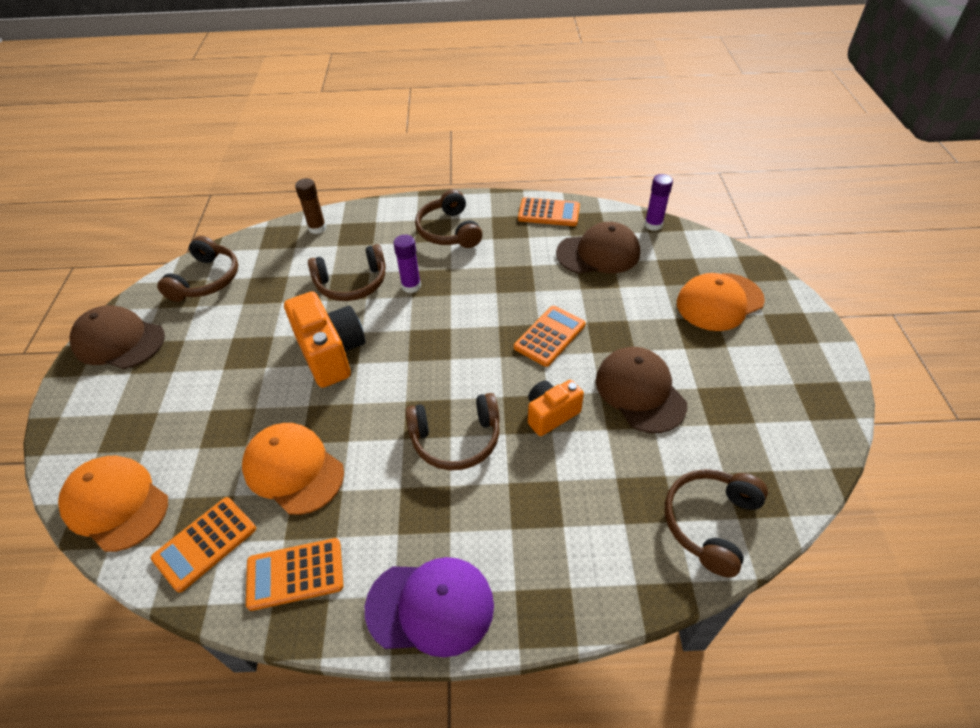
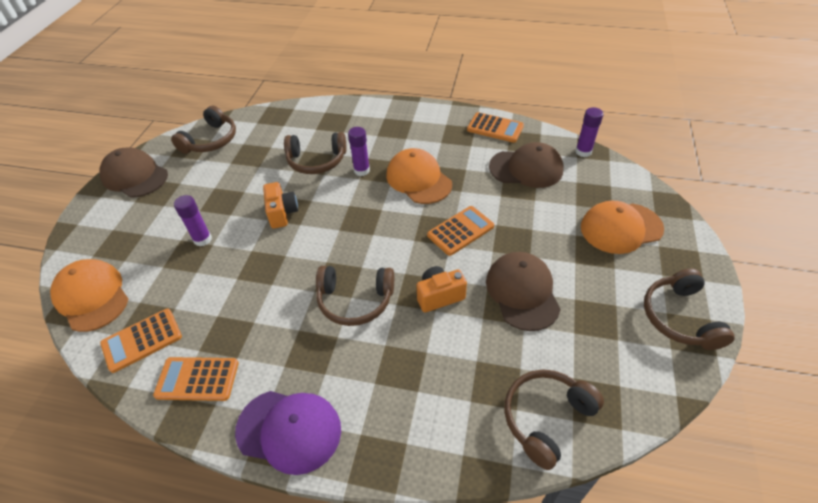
camera: 15 degrees right, 0 degrees up
orange cap [242,423,344,515] -> orange cap moved to [386,148,452,204]
orange camera [284,291,365,388] -> orange camera [263,182,298,229], size x0.60
brown glue stick [295,178,326,234] -> none
brown headphones [415,189,482,248] -> brown headphones moved to [644,268,735,350]
none -> purple glue stick [174,195,212,246]

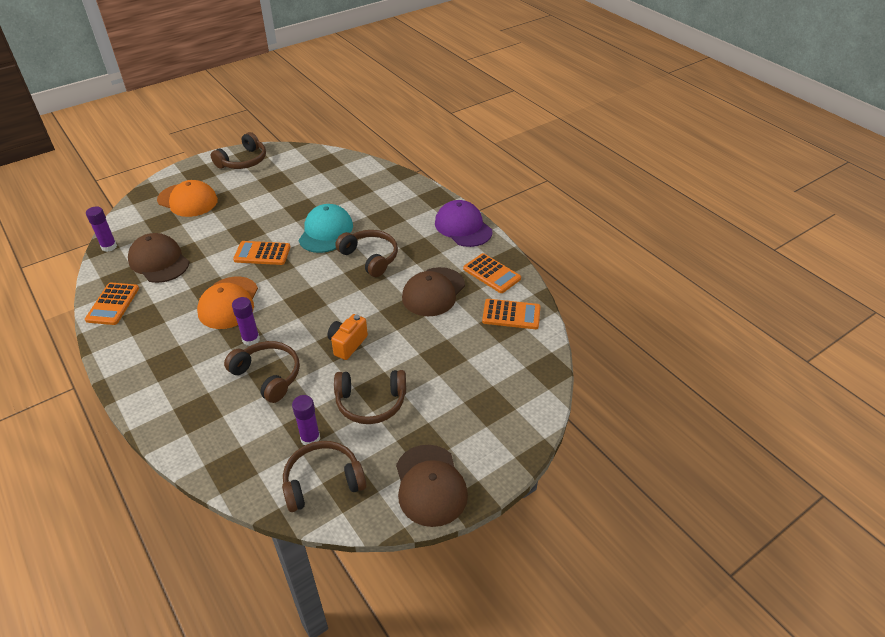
camera: 140 degrees left, 5 degrees down
orange cap [50,259,128,332] -> none
purple glue stick [174,195,212,246] -> purple glue stick moved to [292,395,320,445]
orange camera [417,266,467,312] -> turquoise cap [299,204,353,253]
orange calculator [467,112,524,143] -> orange calculator turned 150 degrees counterclockwise [85,282,139,325]
brown cap [486,252,561,331] -> brown cap moved to [402,267,465,316]
brown headphones [505,369,604,470] -> brown headphones moved to [334,370,406,424]

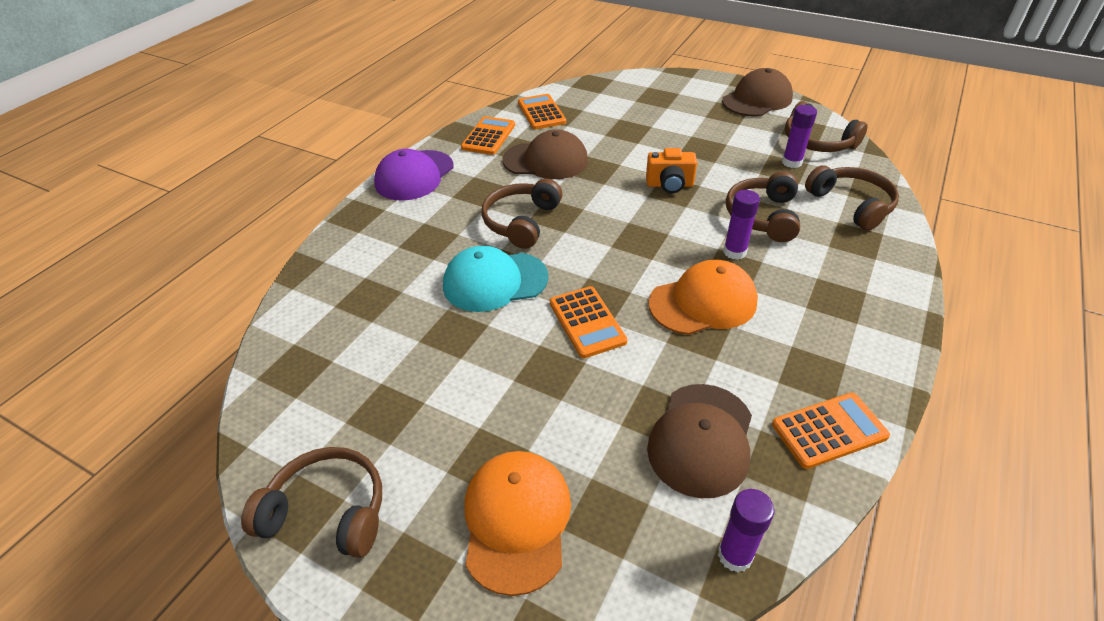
camera: 115 degrees left, 0 degrees up
brown headphones [334,370,406,424] -> brown headphones moved to [805,165,899,231]

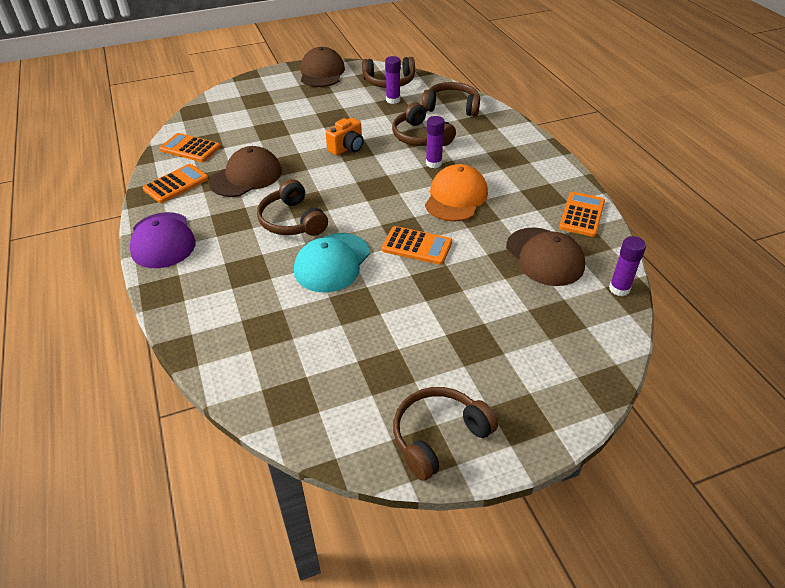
camera: 50 degrees left, 0 degrees up
orange calculator [461,116,515,155] -> orange calculator turned 75 degrees clockwise [143,164,209,203]
orange cap [464,451,571,596] -> none

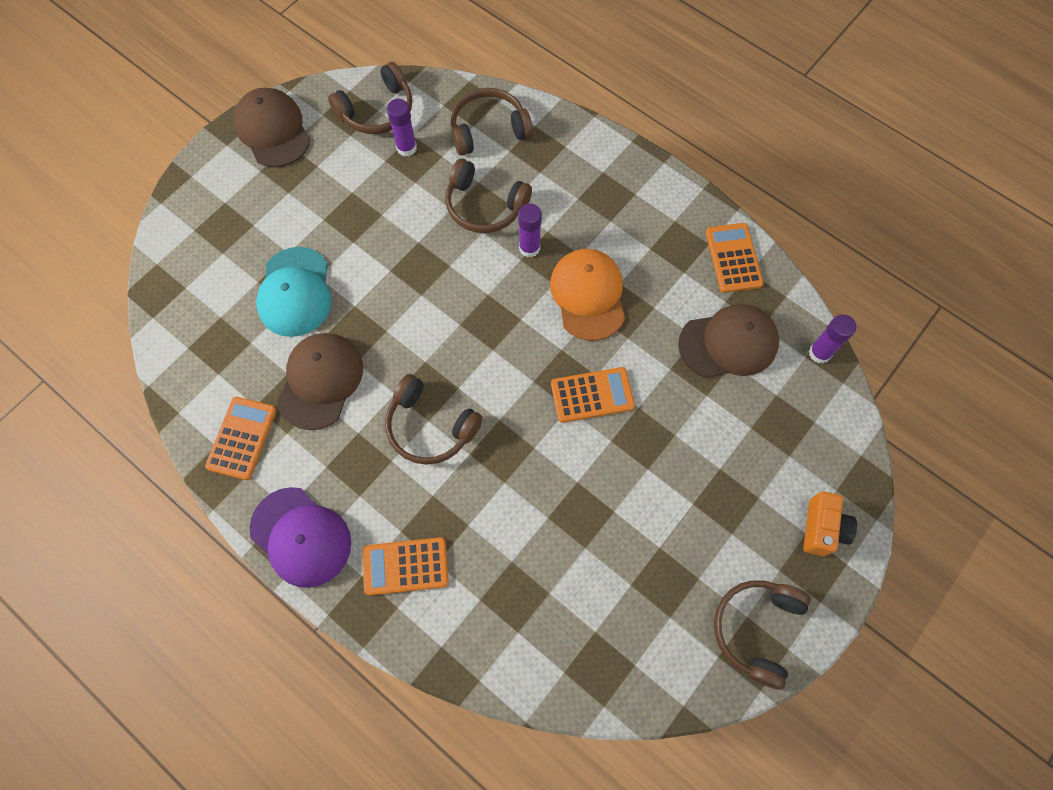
camera: 30 degrees left, 25 degrees up
orange calculator [159,133,221,162] -> orange calculator moved to [362,537,449,596]
turquoise cap [294,233,370,293] -> turquoise cap moved to [256,247,331,337]
orange camera [326,117,364,156] -> orange camera moved to [803,491,857,556]
brown cap [506,228,585,286] -> brown cap turned 45 degrees counterclockwise [678,304,779,378]

